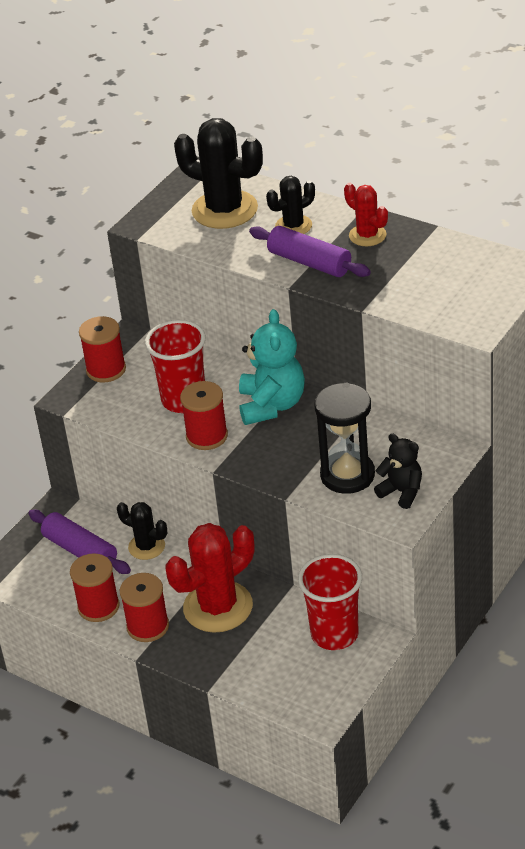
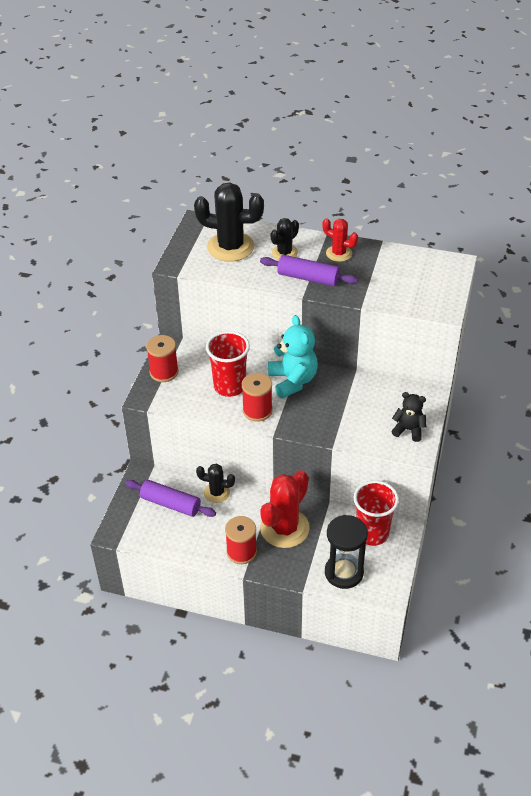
camera: 20 degrees left, 5 degrees up
red spool [70,553,119,622] -> none
black hourglass [314,383,375,494] -> black hourglass moved to [325,515,368,589]

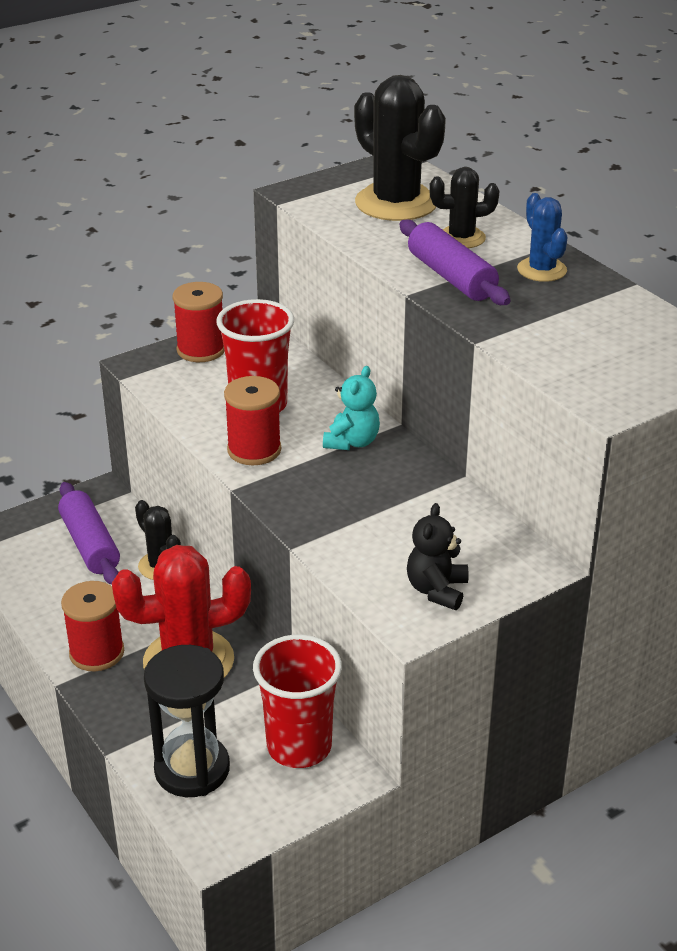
camera: 40 degrees right, 10 degrees down
turquoise teddy bear [268,315,318,399] -> turquoise teddy bear [323,366,380,450], size x0.61
red cactus [322,218,358,262] -> blue cactus [517,193,568,282]
black teddy bear [391,392,427,442] -> black teddy bear turned 135 degrees counterclockwise [407,503,469,610]

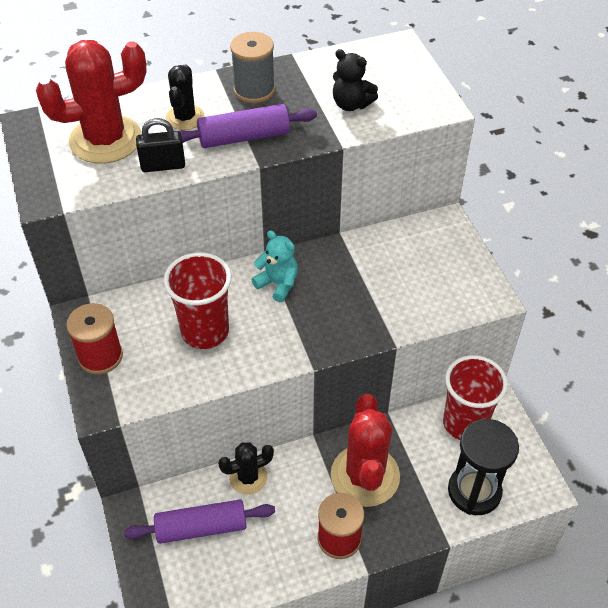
camera: 75 degrees left, 15 degrees up
red spool [224,376,281,465] -> none
black cactus [354,75,446,221] -> red cactus [36,40,147,164]
black teddy bear [407,503,469,610] -> black teddy bear moved to [333,49,378,111]
blue cactus [517,193,568,282] -> grey spool [230,32,275,103]
none -> black padlock [136,118,185,172]

